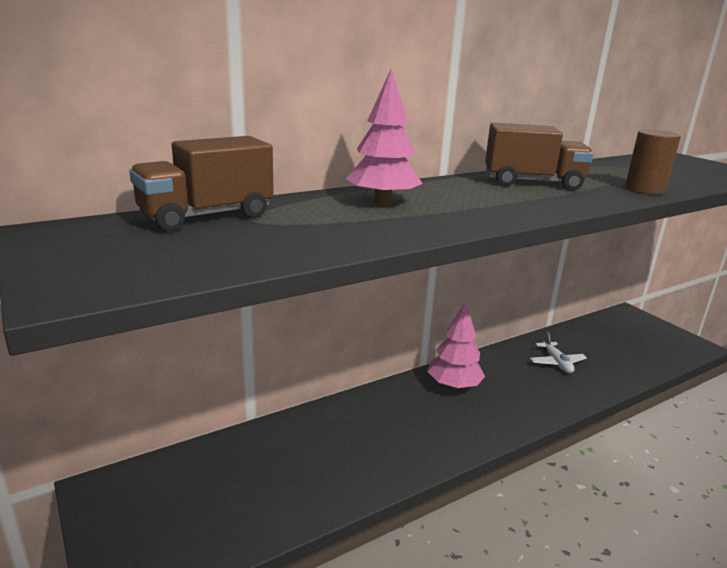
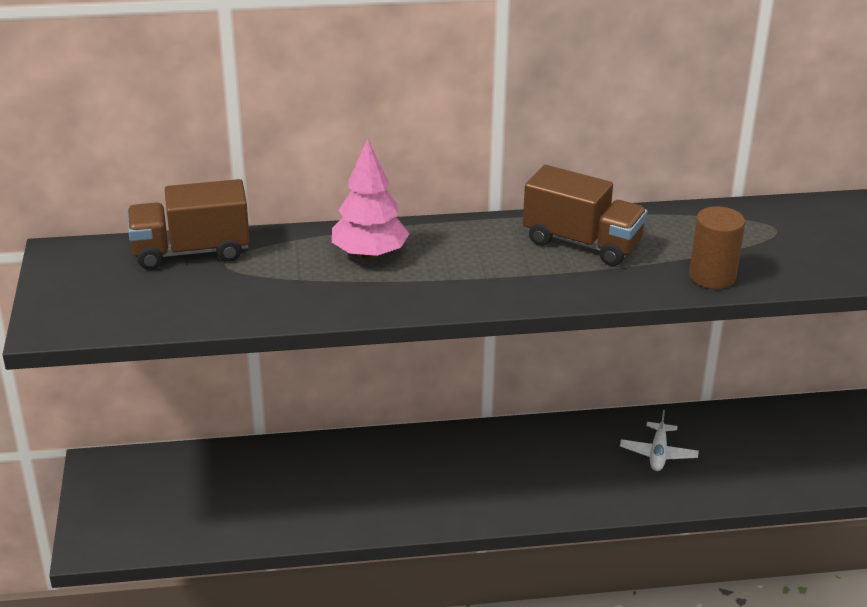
camera: 25 degrees right, 10 degrees up
pink tree [427,301,485,390] -> none

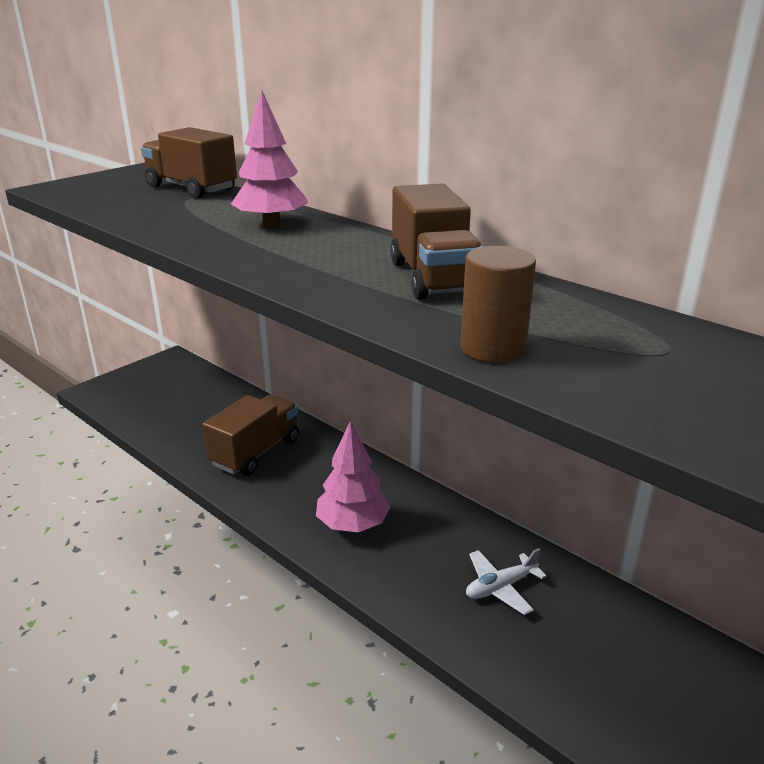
camera: 50 degrees right, 5 degrees down
none -> brown truck [202,395,299,476]
none -> pink tree [316,420,390,532]

